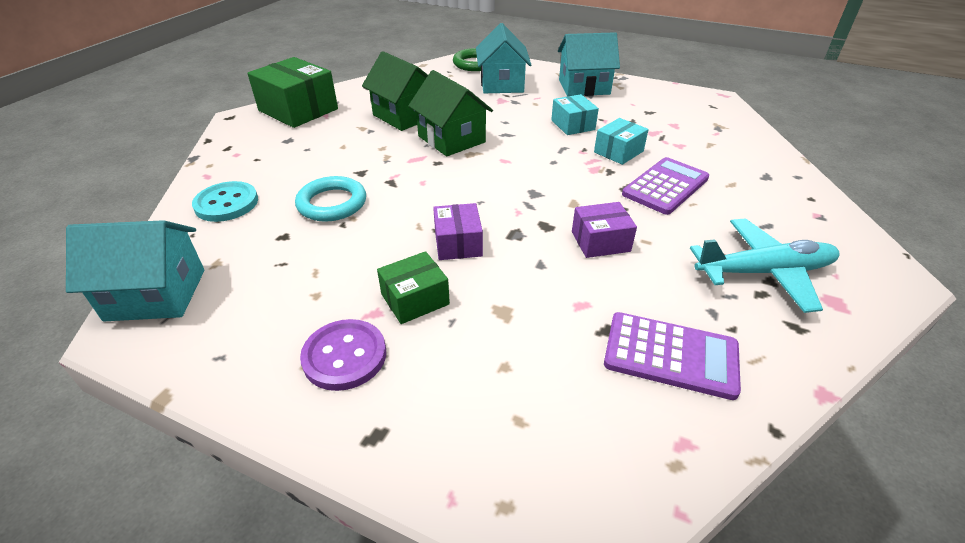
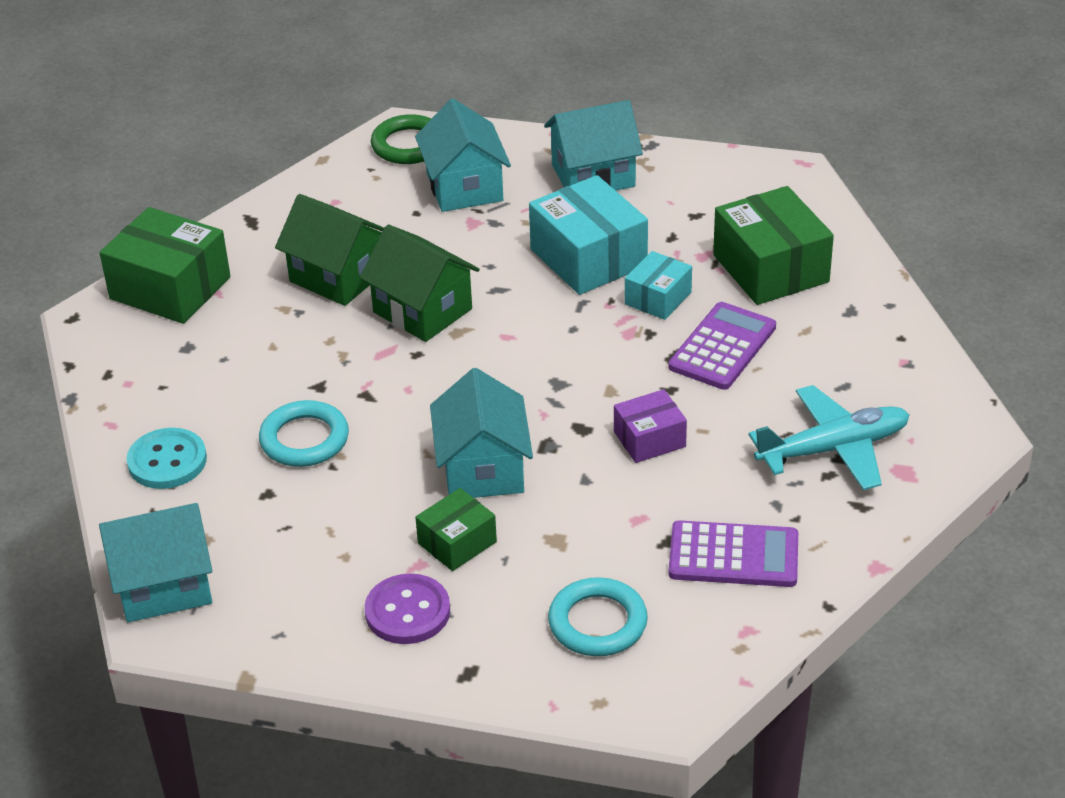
camera: 10 degrees left, 0 degrees up
purple box [433,203,483,260] -> turquoise house [430,368,533,498]
turquoise box [551,94,599,135] -> turquoise box [529,175,648,295], size x1.78
none -> turquoise ring [548,577,648,656]
none -> green box [713,186,834,305]

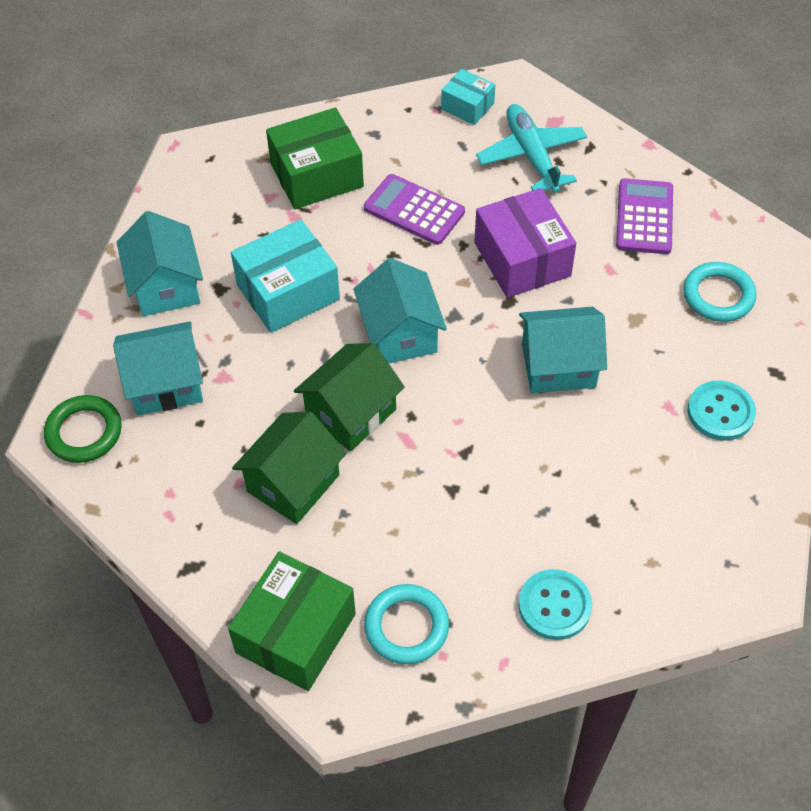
camera: 90 degrees left, 15 degrees up
turquoise house [99,503,212,622] -> turquoise house moved to [354,258,447,363]
turquoise ring [259,400,349,467] -> turquoise ring moved to [364,584,449,664]
purple button [365,574,450,644] -> turquoise button [688,380,756,441]
green box [415,488,497,571] -> none
purple box [614,389,687,463] -> purple box [474,188,576,298], size x1.78
turquoise box [625,251,692,320] -> turquoise box moved to [441,69,495,125]

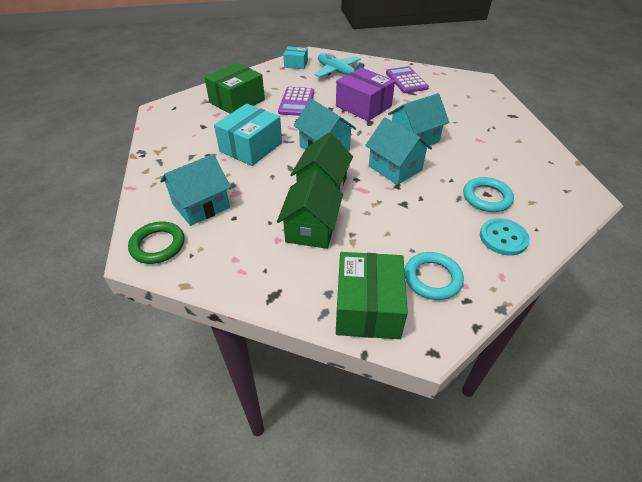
camera: 25 degrees left, 10 degrees down
turquoise house [116,211,203,316] -> turquoise house moved to [365,117,432,185]
purple calculator [364,174,465,245] -> purple calculator turned 90 degrees counterclockwise [278,87,314,116]
turquoise ring [683,262,756,322] -> turquoise ring moved to [463,177,514,212]
turquoise button [688,380,756,441] -> none

